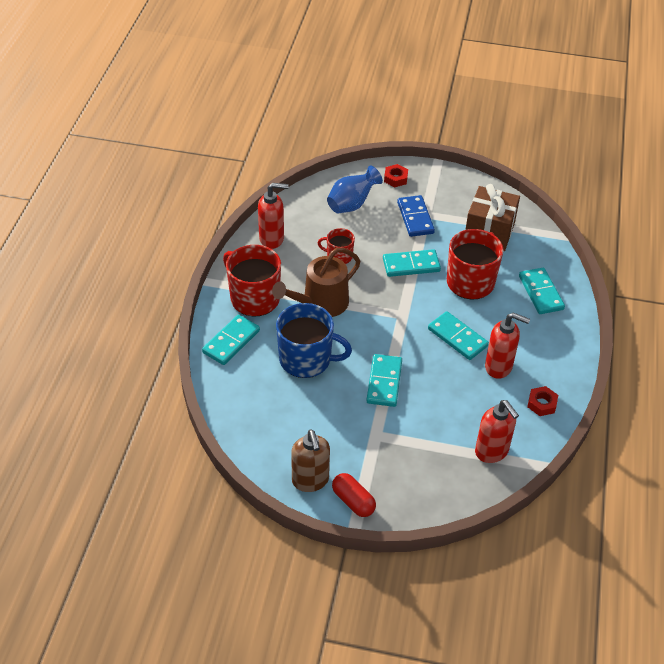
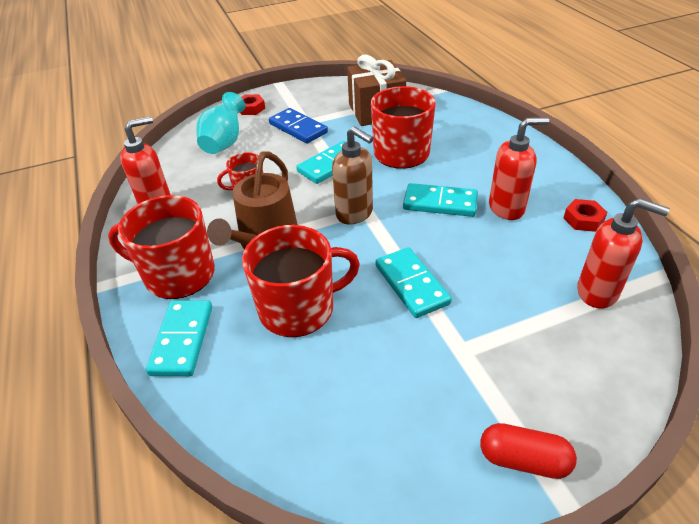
camera: 30 degrees left, 5 degrees down
blue mug [276,303,352,378] -> red mug [242,225,360,337]
brown soap dispenser [291,430,330,492] -> brown soap dispenser moved to [332,126,373,225]
blue vase [327,166,383,214] -> turquoise vase [196,92,246,154]
turquoise domino [519,268,565,314] -> none

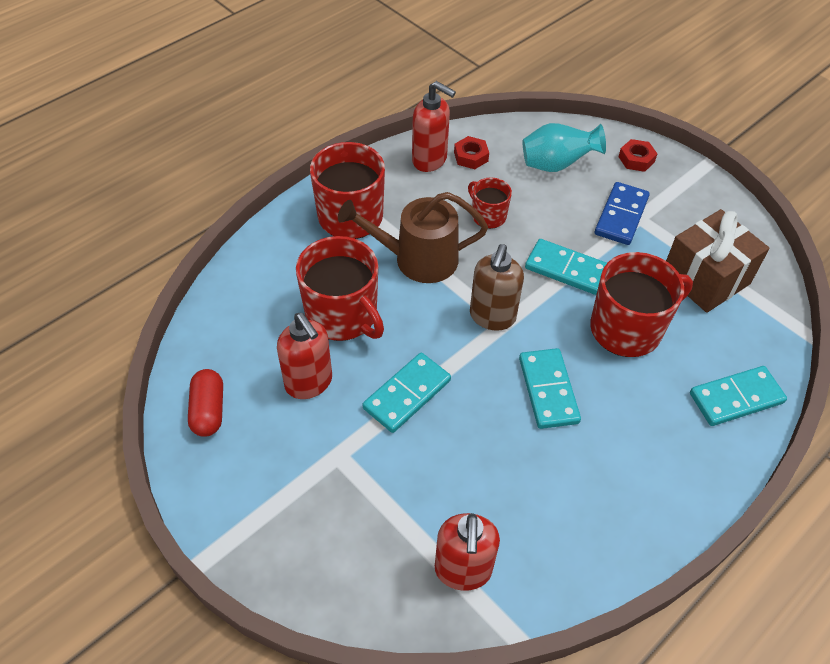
camera: 65 degrees right, 10 degrees up
turquoise domino [146,300,212,376] -> turquoise domino moved to [690,366,787,426]
red capsule [480,423,577,479] -> red capsule moved to [188,369,223,437]
red soap dispenser [489,117,549,220] -> red soap dispenser moved to [277,313,332,399]
red nut [563,199,608,232] -> red nut moved to [454,136,489,169]

